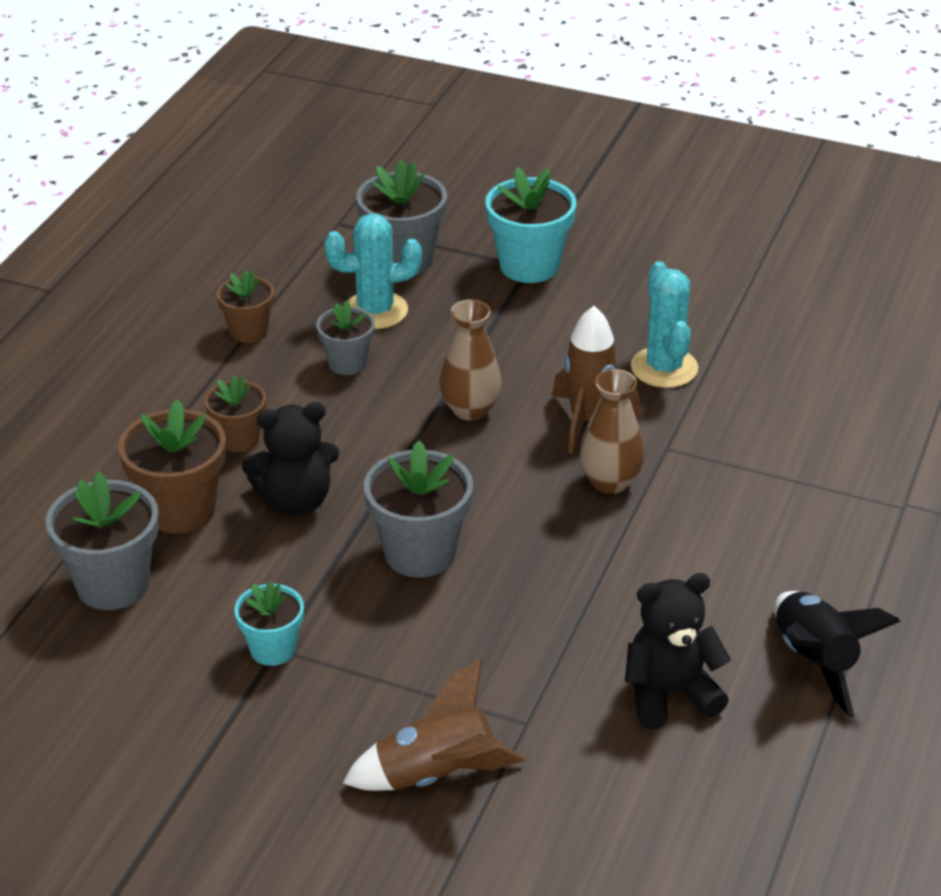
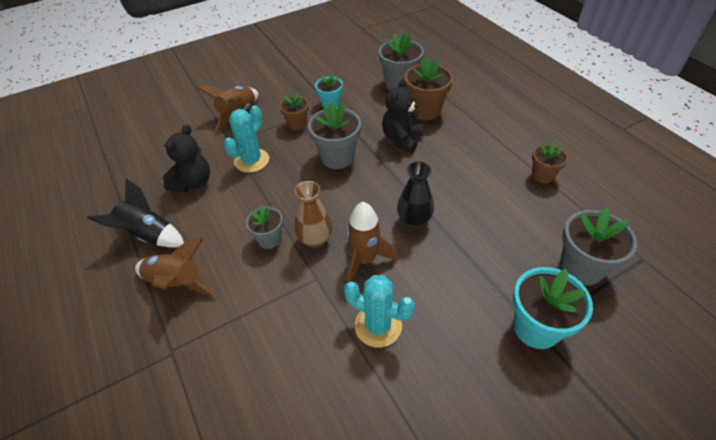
camera: 130 degrees right, 10 degrees up
brown flower pot [205,375,266,452] -> brown flower pot moved to [279,93,309,131]
grey flower pot [316,300,375,375] -> grey flower pot moved to [246,205,283,249]
turquoise cactus [324,213,422,329] -> turquoise cactus moved to [224,106,269,173]
brown vase [439,299,502,421] -> black vase [397,161,434,229]
none -> brown rocket [135,238,216,296]

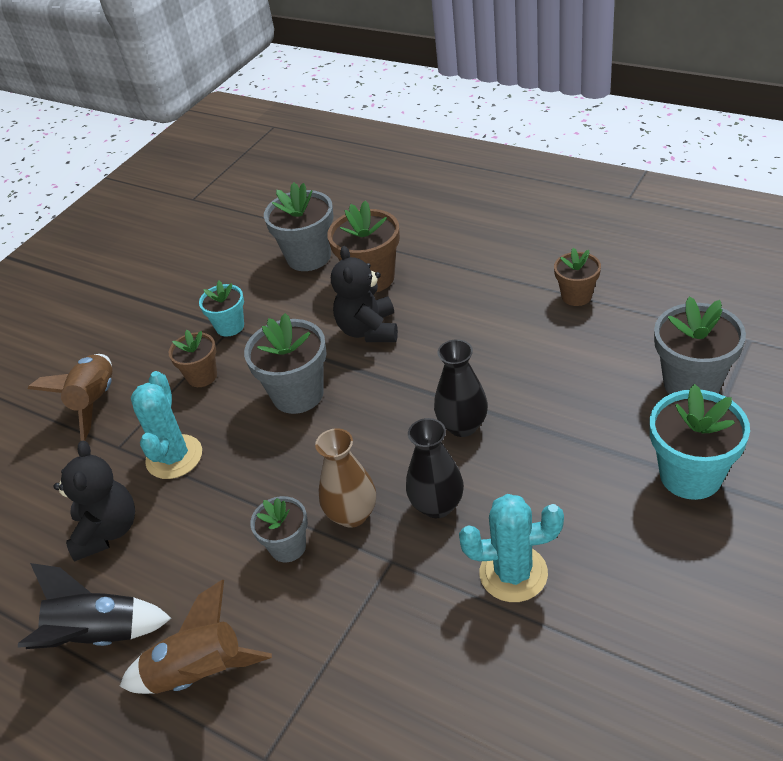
camera: 25 degrees left, 5 degrees down
brown rocket [346,202,398,283] -> black vase [406,418,464,518]

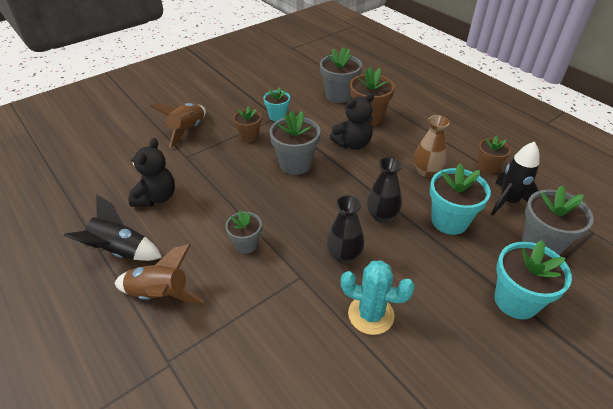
camera: 15 degrees right, 0 degrees up
turquoise cactus [131,371,202,479] -> none
brown vase [315,428,376,528] -> brown vase moved to [414,115,450,177]
black teddy bear [331,246,398,342] -> black teddy bear turned 135 degrees counterclockwise [330,93,374,150]
none -> turquoise flower pot [430,163,491,235]
none -> black rocket [491,142,540,215]

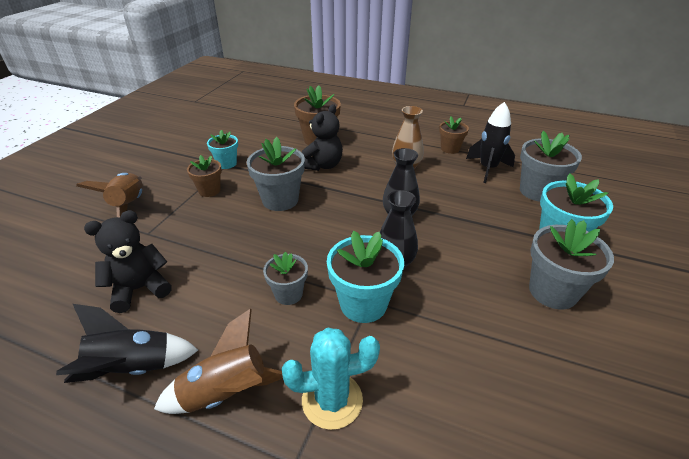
camera: 30 degrees left, 5 degrees down
black teddy bear [128,138,175,207] -> black teddy bear turned 105 degrees counterclockwise [84,210,172,313]
grey flower pot [320,47,362,103] -> grey flower pot moved to [529,219,614,310]
turquoise cactus [341,260,415,335] -> turquoise cactus moved to [282,327,380,430]
turquoise flower pot [430,163,491,235] -> turquoise flower pot moved to [327,231,404,323]

